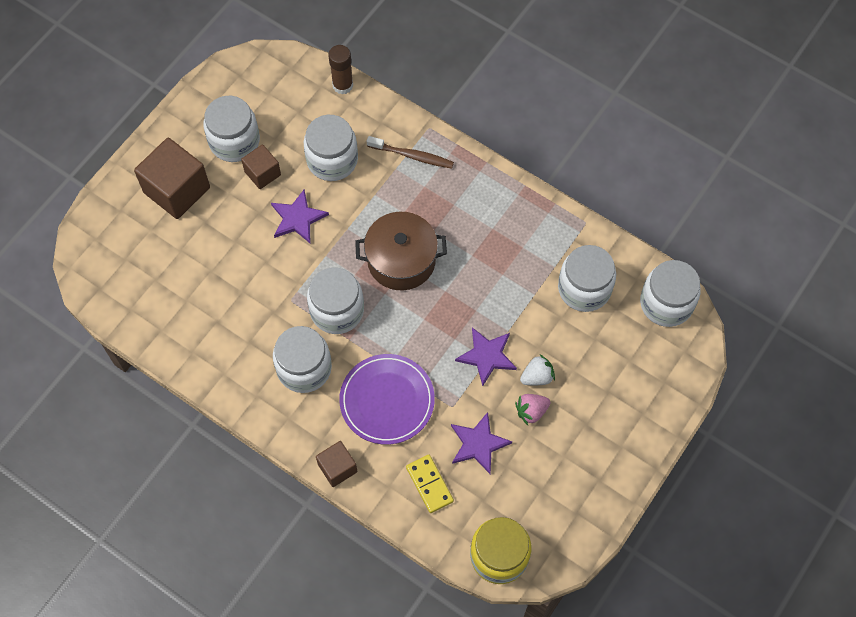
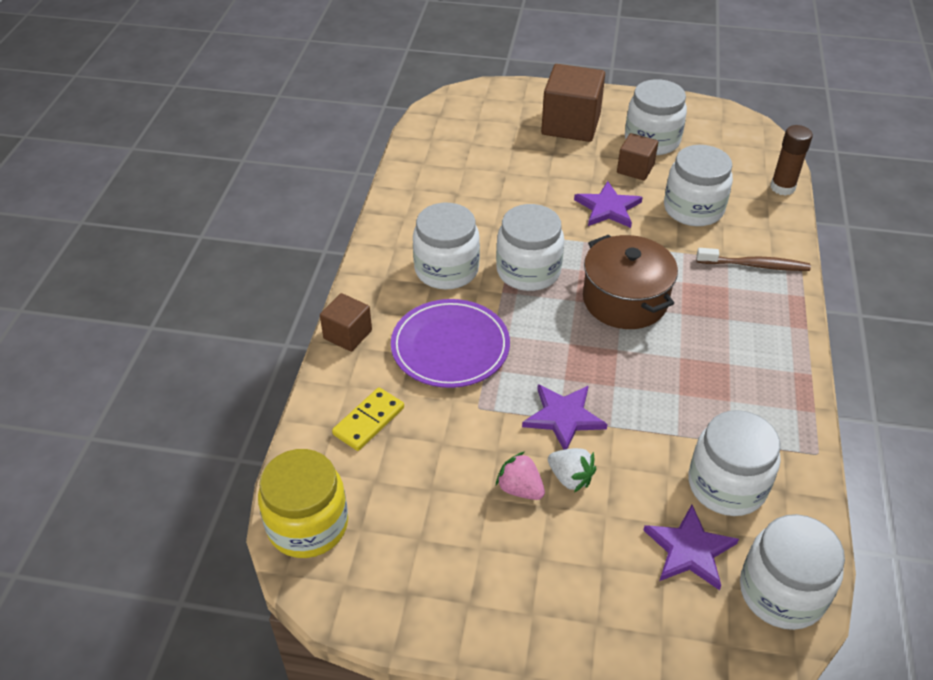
camera: 65 degrees right, 20 degrees down
brown toothbrush [367,136,454,169] -> brown toothbrush turned 75 degrees counterclockwise [697,248,811,271]
purple star [451,412,512,474] -> purple star moved to [643,505,739,590]

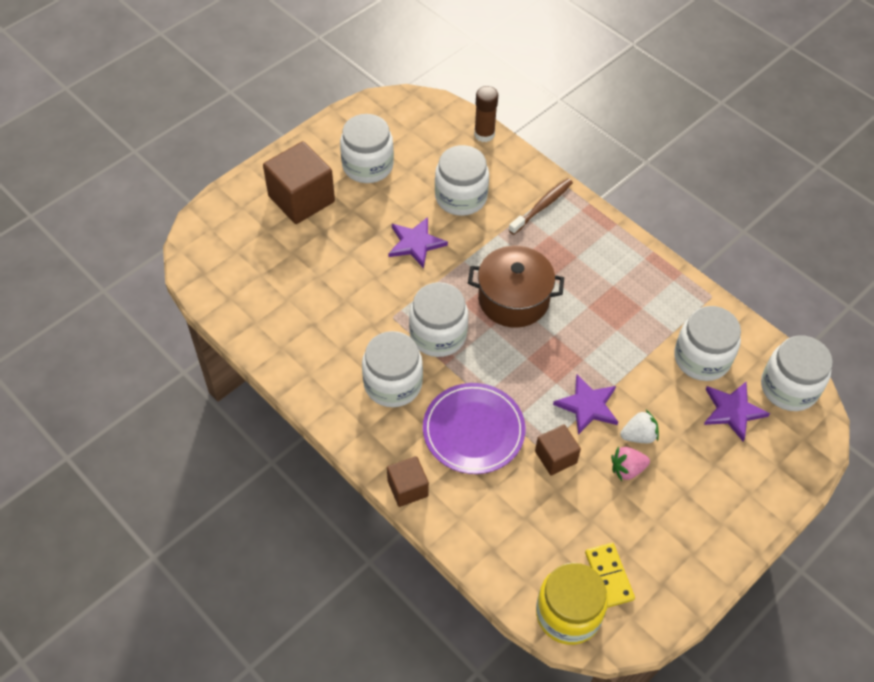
camera: 55 degrees left, 10 degrees up
yellow domino [332,387,404,451] -> yellow domino moved to [585,543,635,608]
brown cube [617,133,658,181] -> brown cube moved to [535,425,581,476]

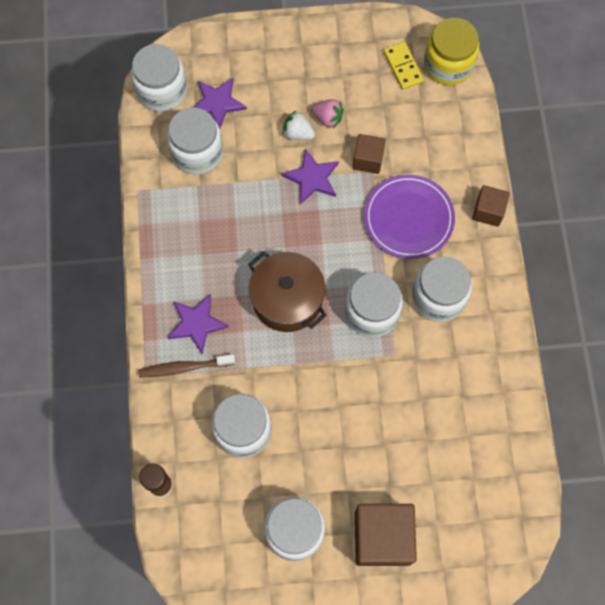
camera: 140 degrees left, 15 degrees up
purple star [388,217,448,268] -> purple star moved to [167,294,229,354]
yellow domino [585,543,635,608] -> yellow domino turned 45 degrees counterclockwise [383,42,424,90]

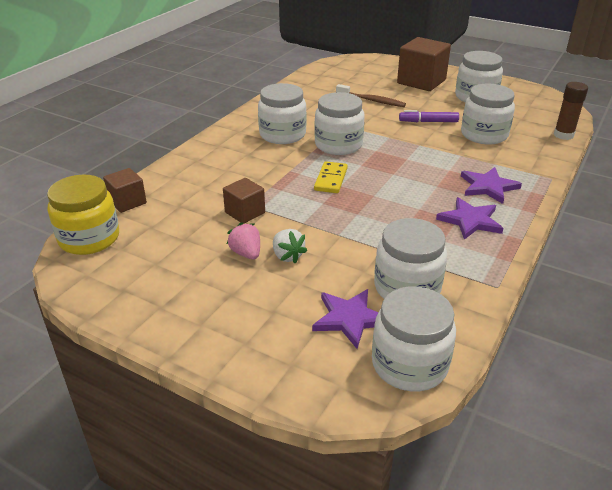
camera: 145 degrees left, 35 degrees down
brown toothbrush [138,354,235,378] -> brown toothbrush moved to [336,84,406,107]
brown pot [248,251,327,332] -> none
purple star [281,149,339,204] -> purple star moved to [436,197,503,240]
purple plate [364,175,455,259] -> none
yellow domino [383,42,424,90] -> yellow domino moved to [314,161,348,193]
brown cube [472,185,510,227] -> brown cube moved to [103,168,147,213]
none -> purple marker [399,110,459,122]

